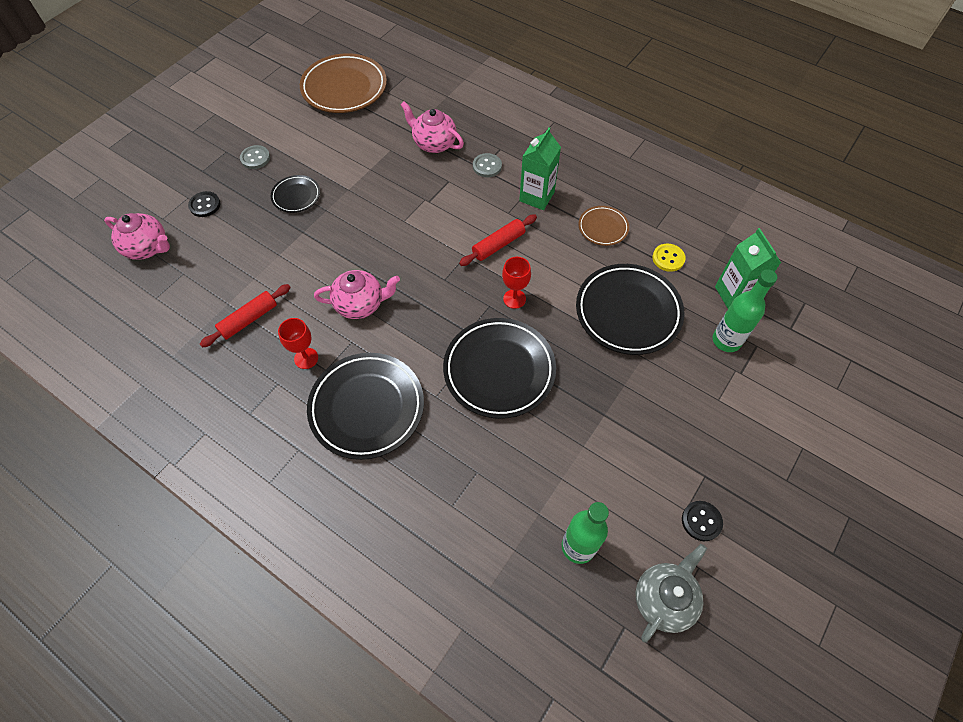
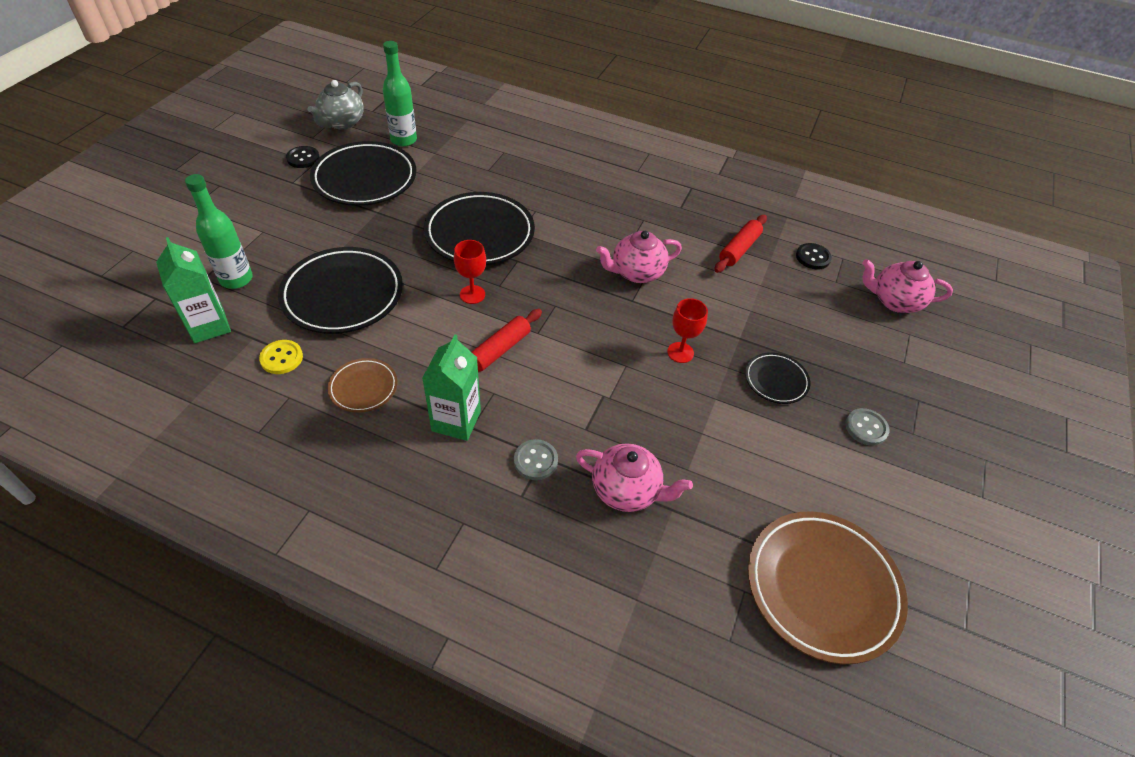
camera: 165 degrees right, 10 degrees down
black button [188,191,220,217] -> black button moved to [796,243,832,269]
red goblet [278,318,318,369] -> red goblet moved to [667,298,708,363]
black plate [307,353,424,460] -> black plate moved to [310,141,416,206]

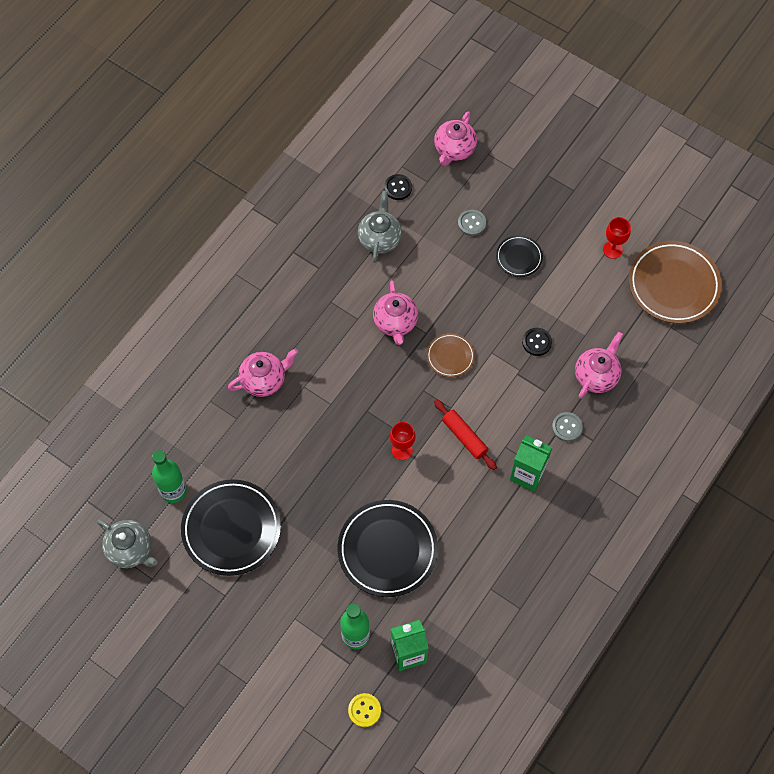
camera: 75 degrees left, 15 degrees up
yellow button [259,340,303,374] -> yellow button moved to [348,693,381,727]
black button [286,146,320,168] -> black button moved to [522,328,552,356]
brown plate [328,358,398,413] -> brown plate moved to [427,333,475,377]
black plate [424,192,535,265] -> none
red goblet [667,298,708,363] -> red goblet moved to [603,217,631,259]
red rolling pin [715,215,767,273] -> grey teapot [358,191,402,263]
grey button [845,408,889,446] -> grey button moved to [458,210,486,236]
none -> pink teapot [228,349,298,397]

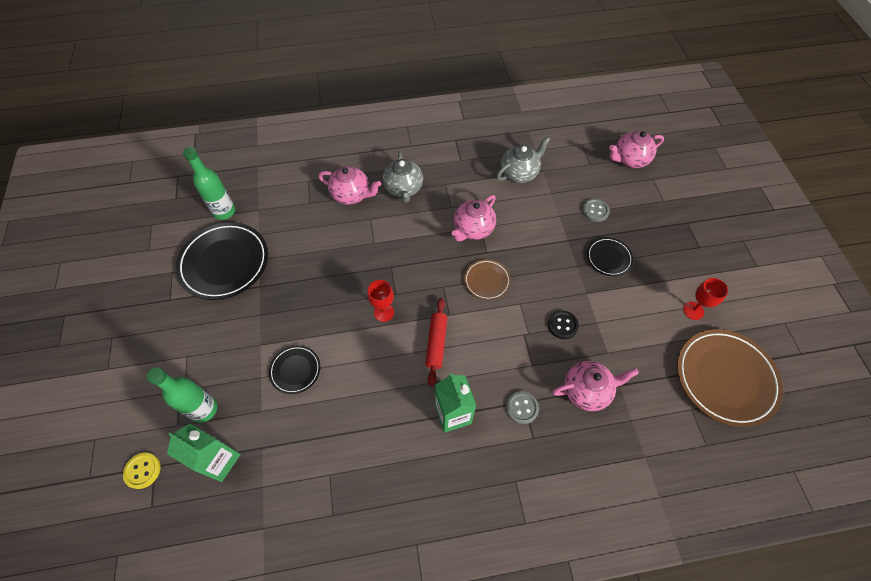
camera: 45 degrees right, 5 degrees down
grey teapot [97,519,158,568] -> grey teapot moved to [383,151,423,203]
black plate [338,500,438,597] -> black plate [269,345,320,394], size x0.51
black button [384,174,412,200] -> none

